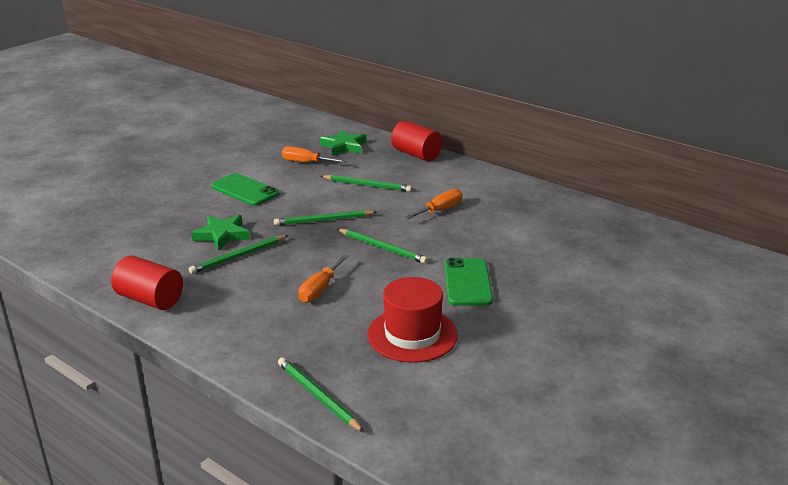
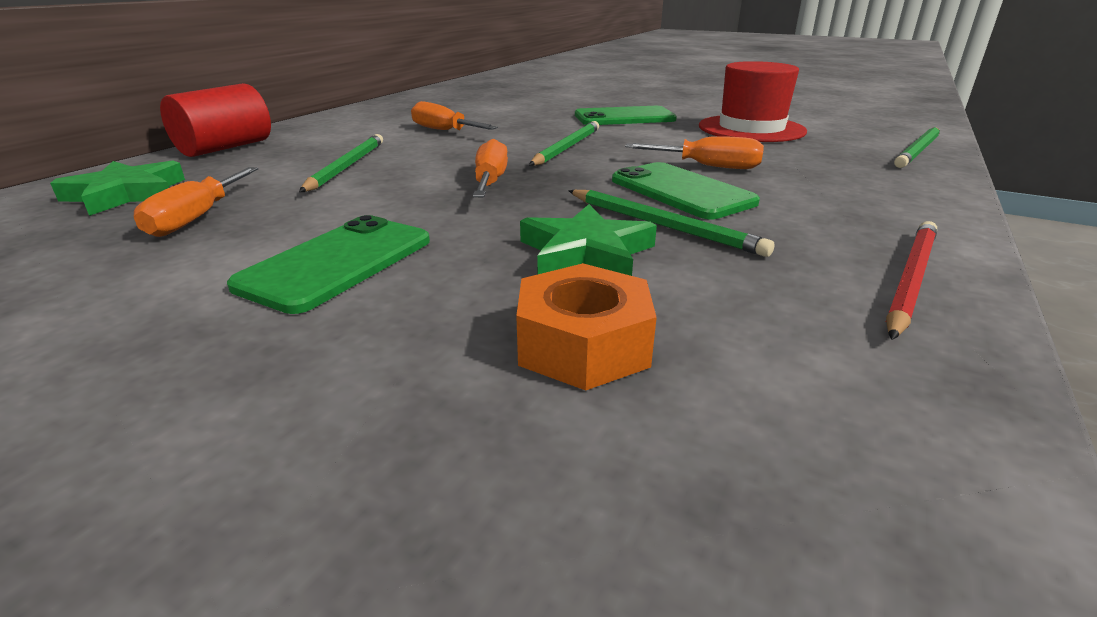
camera: 100 degrees left, 0 degrees up
red cylinder [111,256,183,310] -> red pencil [886,221,937,340]
green pencil [274,210,377,226] -> orange screwdriver [473,139,508,197]
none -> orange nut [516,263,657,391]
none -> green phone [612,162,760,219]

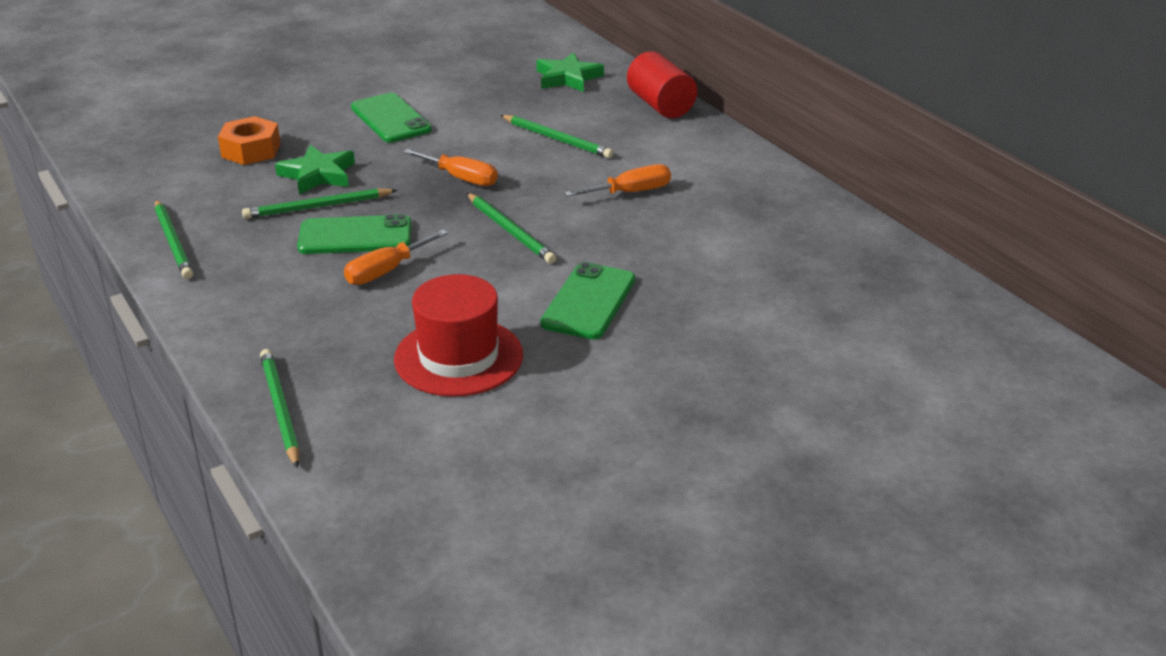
camera: 120 degrees right, 5 degrees up
orange screwdriver [134,167,258,237] -> none
red pencil [886,221,937,340] -> green pencil [155,200,193,279]

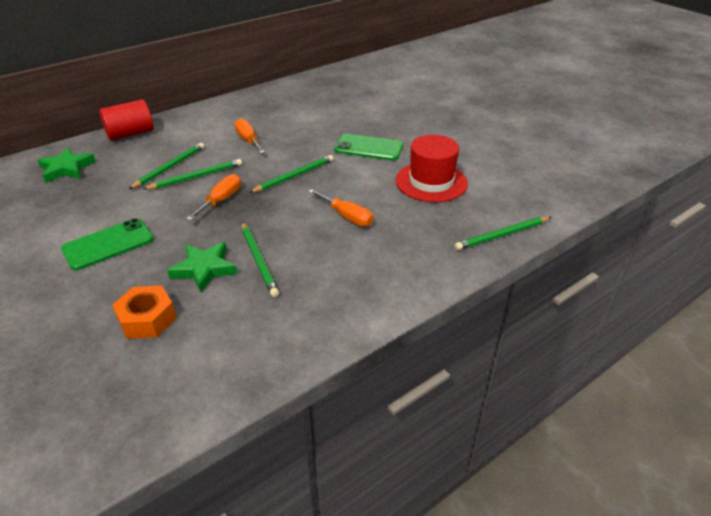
camera: 95 degrees left, 5 degrees up
green pencil [155,200,193,279] -> green pencil moved to [142,159,242,190]
green phone [297,214,412,254] -> none

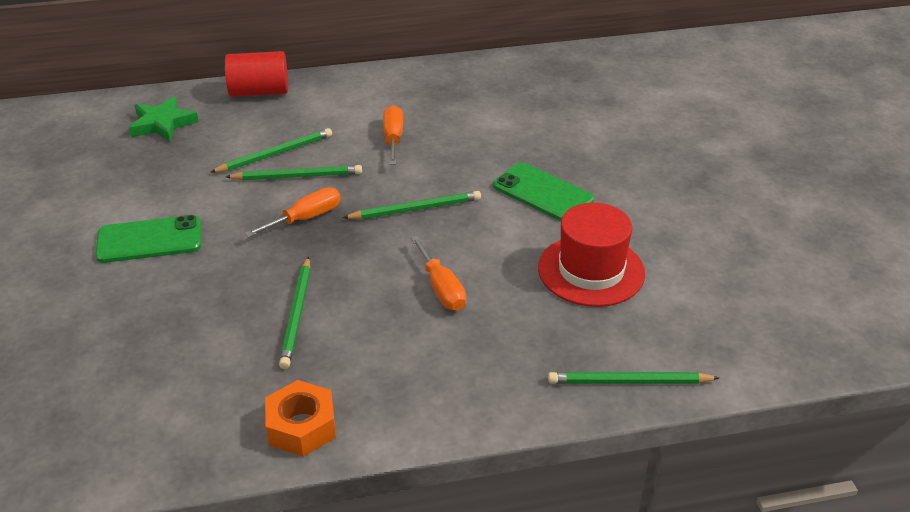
camera: 25 degrees right, 0 degrees up
orange nut [112,286,177,339] -> orange nut moved to [265,380,336,457]
green star [167,242,237,293] -> none

